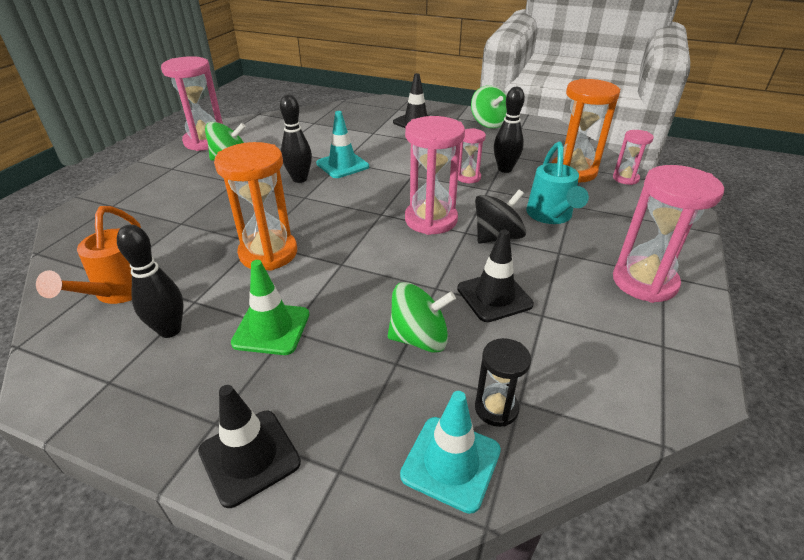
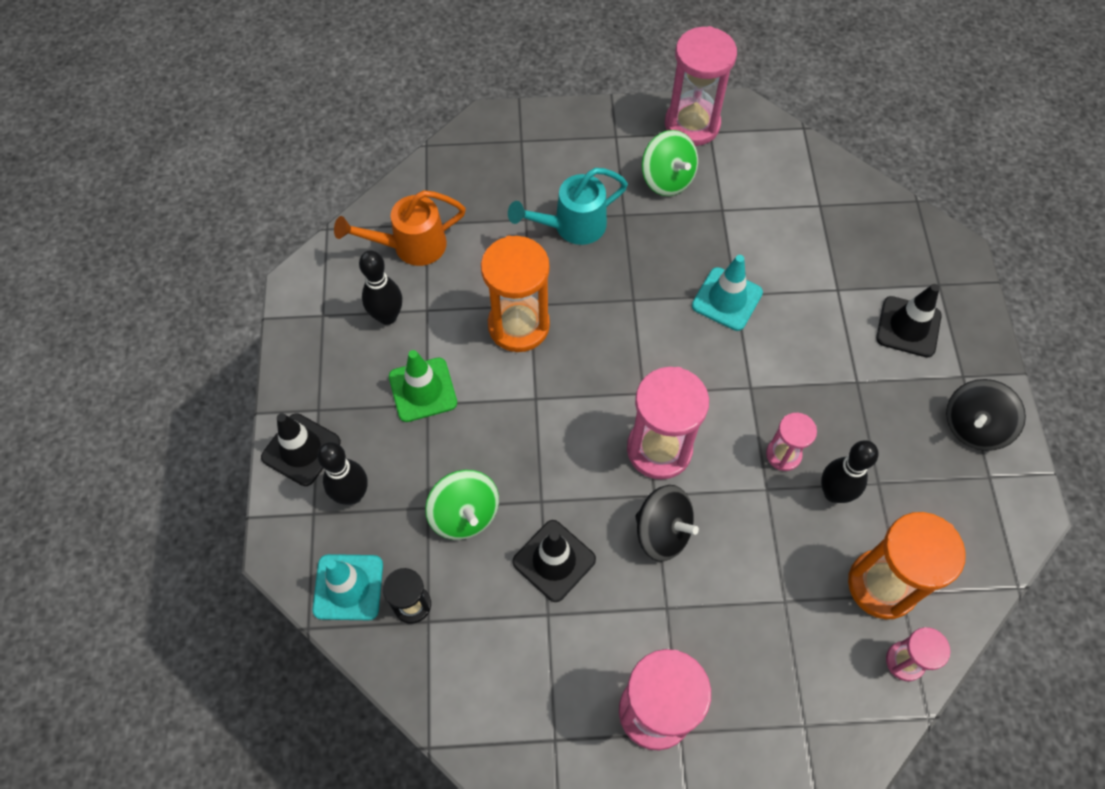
camera: 65 degrees right, 25 degrees up
black bowling pin [280,95,312,183] -> black bowling pin moved to [317,442,367,505]
green spinning top [471,86,507,128] -> black spinning top [946,379,1026,451]
turquoise watering can [526,142,589,224] -> turquoise watering can moved to [508,168,628,245]

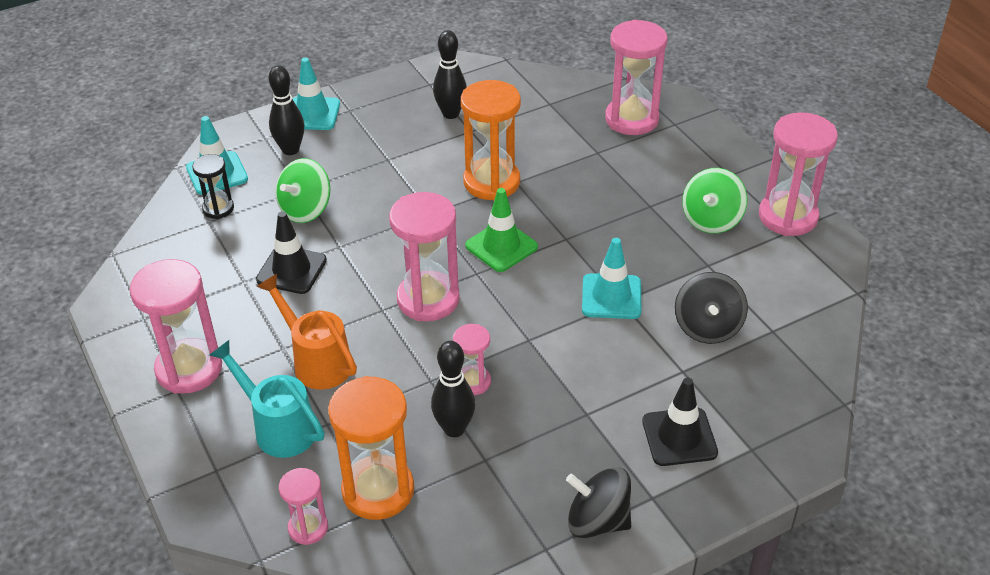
camera: 65 degrees right, 20 degrees down
black traffic cone [261,413,341,486] -> turquoise traffic cone [293,58,340,130]
orange watering can [334,190,466,266] -> orange watering can moved to [257,274,357,389]
green traffic cone [389,350,457,422] -> green traffic cone moved to [465,188,538,272]
turquoise watering can [508,168,628,245] -> turquoise watering can moved to [209,340,325,458]
black spinning top [635,485,699,561] -> black spinning top moved to [675,272,748,344]
none -> pink hourglass [605,19,668,135]

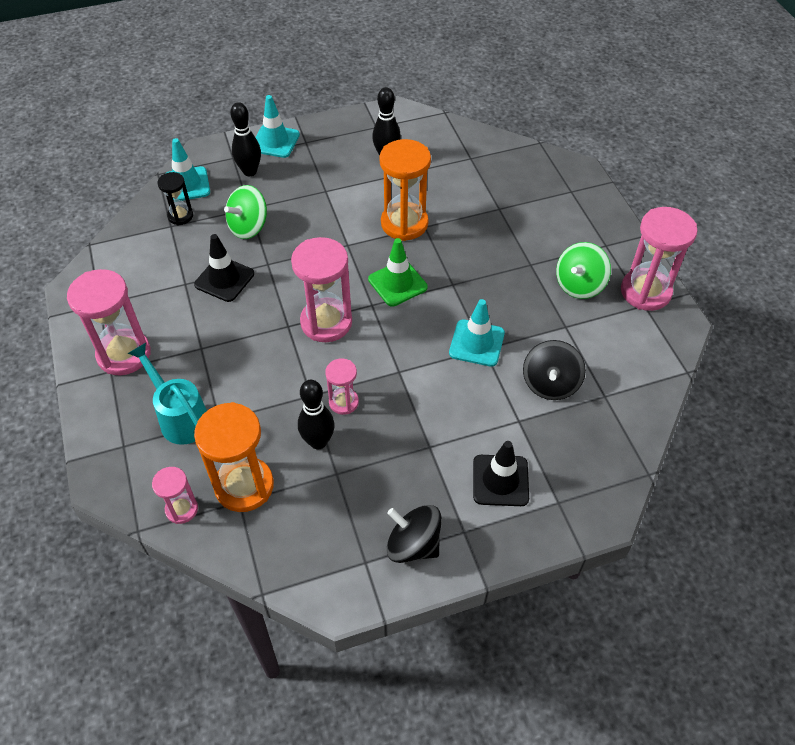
camera: 10 degrees right, 10 degrees up
orange watering can [257,274,357,389] -> none
pink hourglass [605,19,668,135] -> none

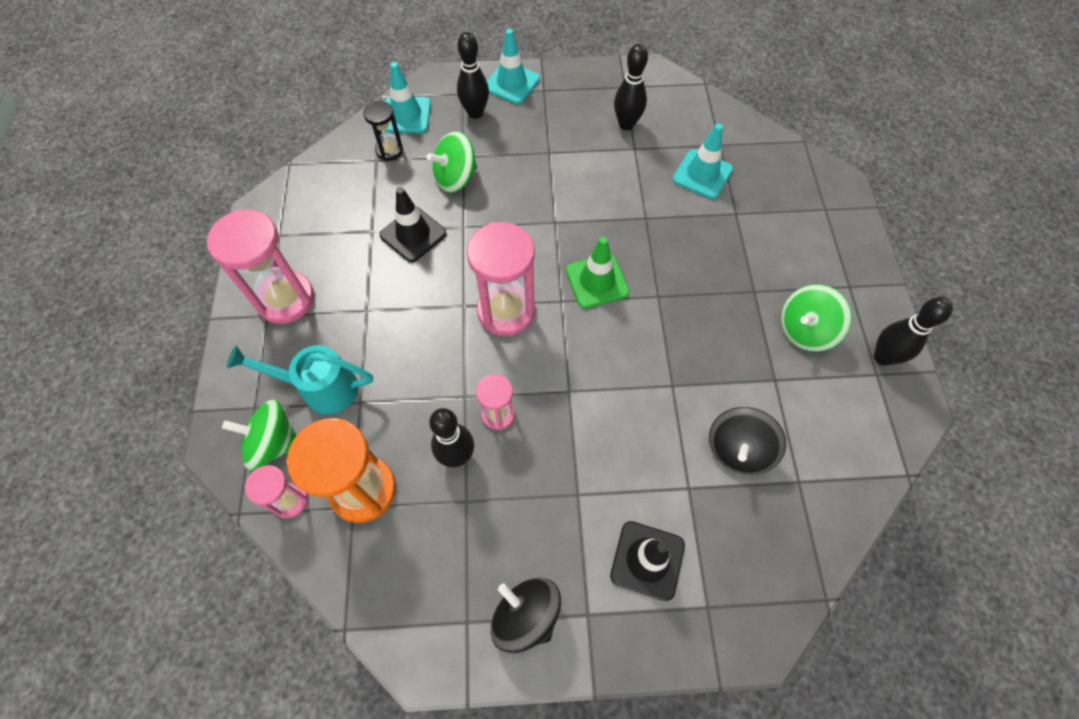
camera: 15 degrees right, 10 degrees up
turquoise watering can [128,343,207,445] -> turquoise watering can turned 60 degrees counterclockwise [227,345,373,414]
orange hourglass [379,139,431,241] -> none
turquoise traffic cone [449,299,505,367] -> turquoise traffic cone moved to [673,124,733,199]
pink hourglass [621,207,698,311] -> black bowling pin [874,297,953,366]
none -> green spinning top [222,399,297,471]

